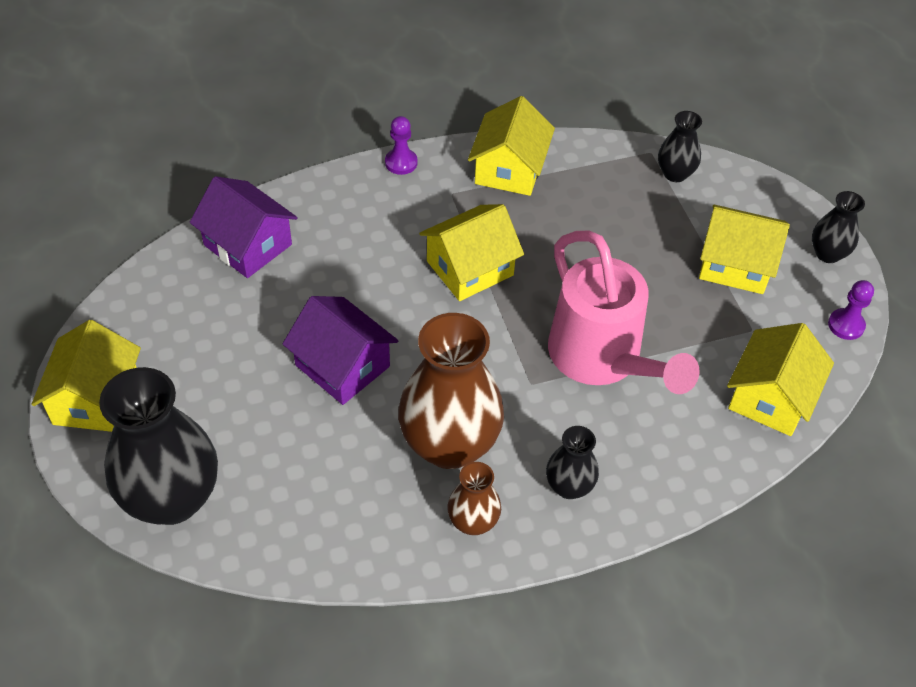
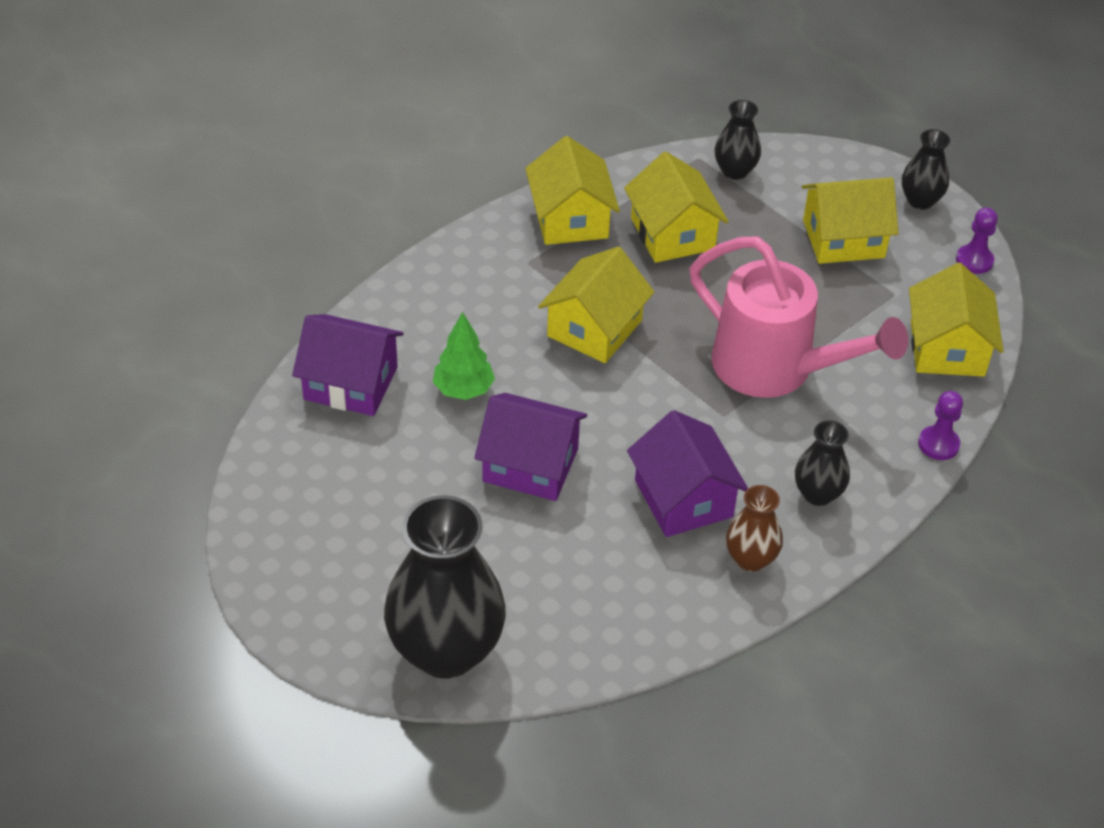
camera: 25 degrees left, 5 degrees down
yellow house [31,320,141,432] -> yellow house moved to [624,152,729,263]
purple pawn [385,116,418,175] -> purple pawn moved to [918,391,963,460]
brown vase [398,313,504,469] -> purple house [627,410,748,537]
none -> green tree [433,312,495,400]

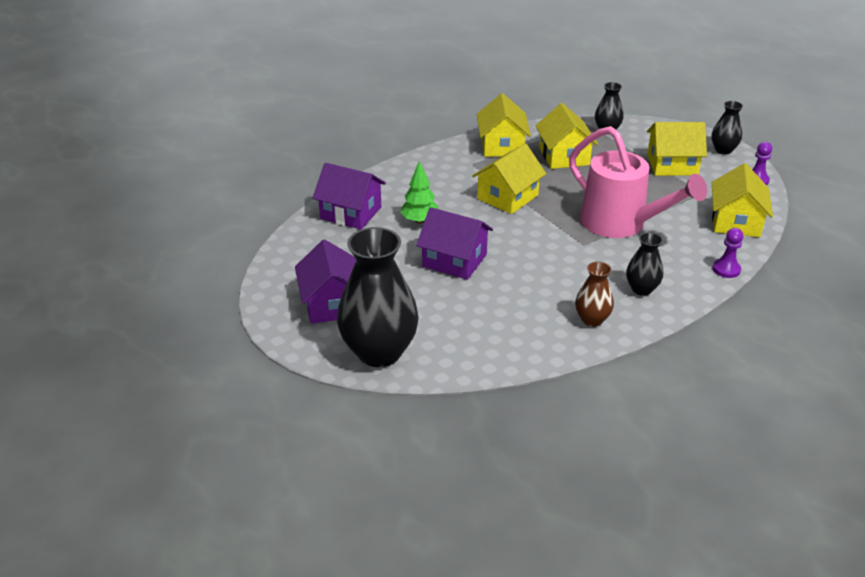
camera: 10 degrees right, 10 degrees down
purple house [627,410,748,537] -> purple house moved to [295,240,356,324]

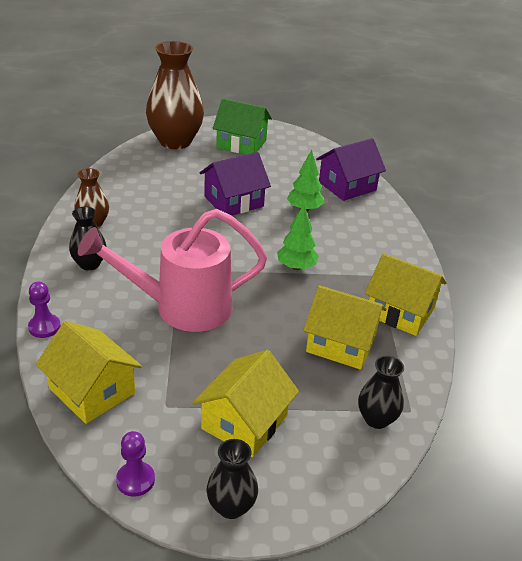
camera: 120 degrees right, 0 degrees up
purple house [295,240,356,324] -> green house [213,98,272,155]
black vase [337,227,419,367] -> brown vase [146,41,204,149]
yellow house [472,143,546,214] -> green tree [277,204,319,270]

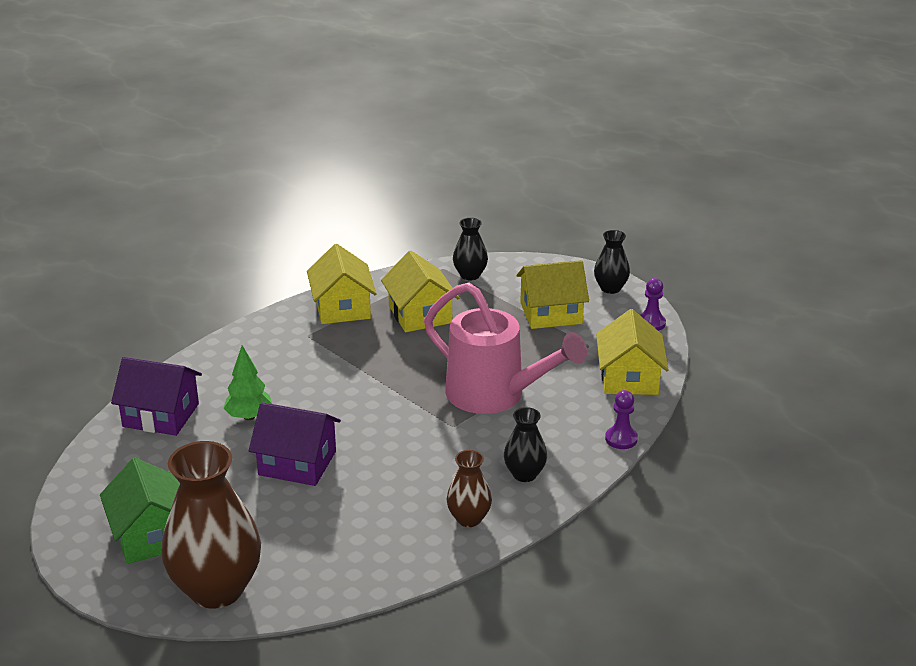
camera: 130 degrees left, 5 degrees down
green tree [277,204,319,270] -> none

